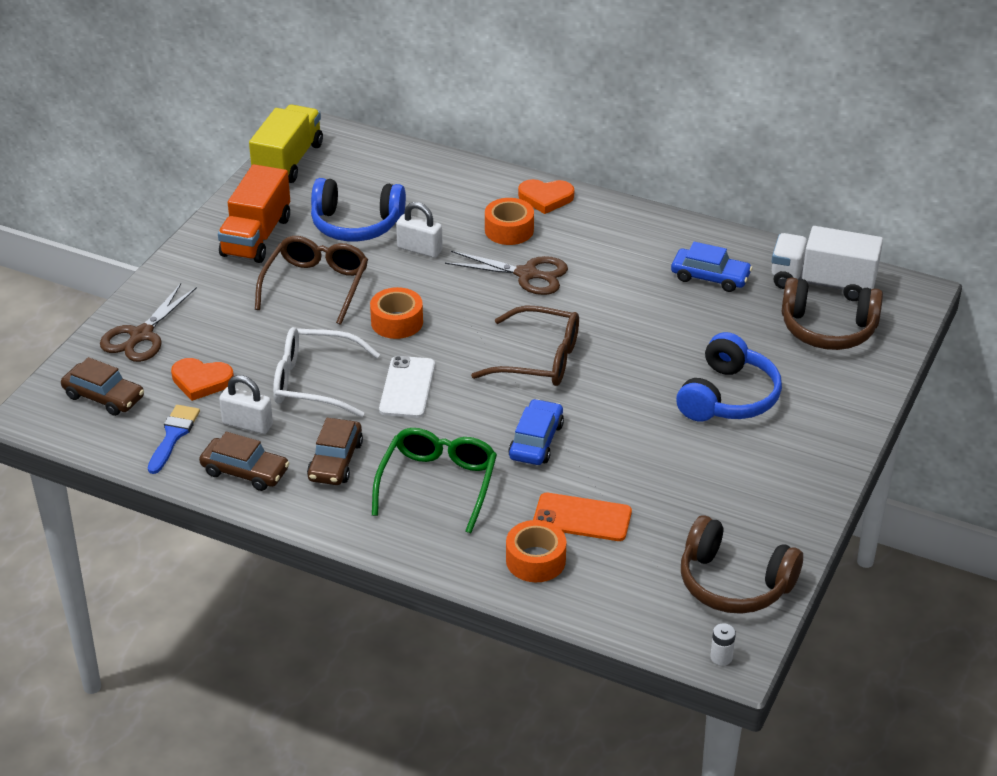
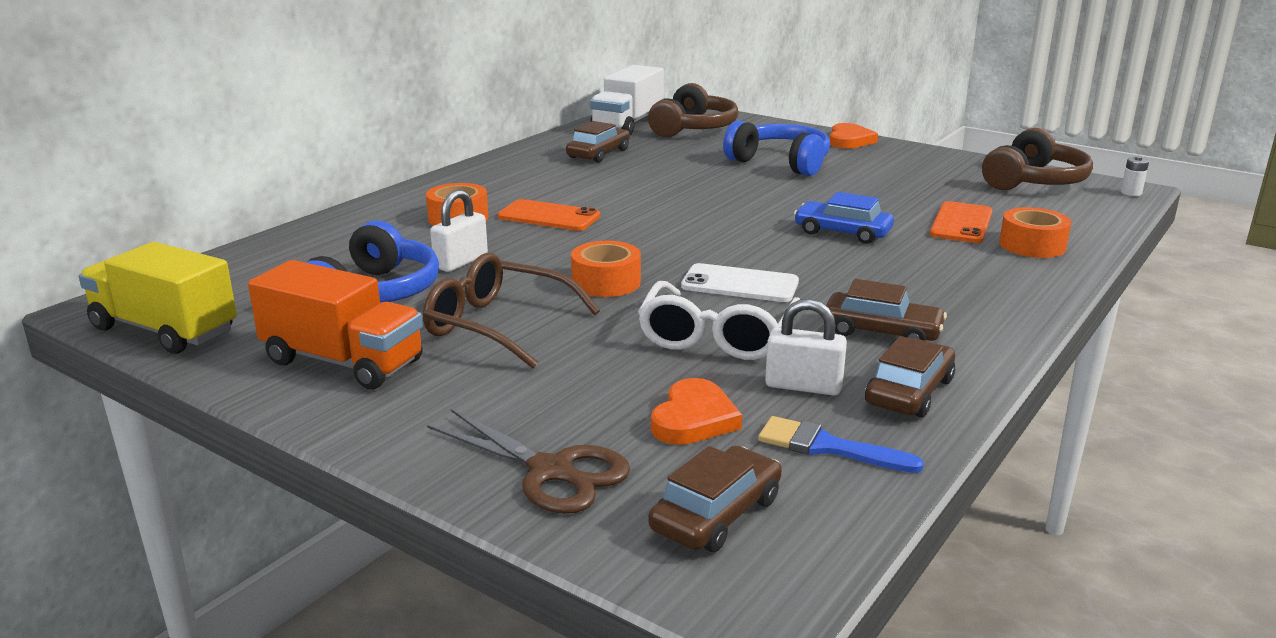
camera: 80 degrees left, 15 degrees down
white padlock [219,375,273,434] -> white padlock turned 75 degrees clockwise [765,299,847,396]
green glasses [372,428,497,533] -> none
brown scissors [445,251,568,295] -> orange phone [498,199,600,231]
brown glasses [471,306,579,386] -> none
orange heart [518,179,574,214] -> orange heart moved to [830,123,878,149]
blue car [671,242,752,292] -> brown car [566,121,630,163]

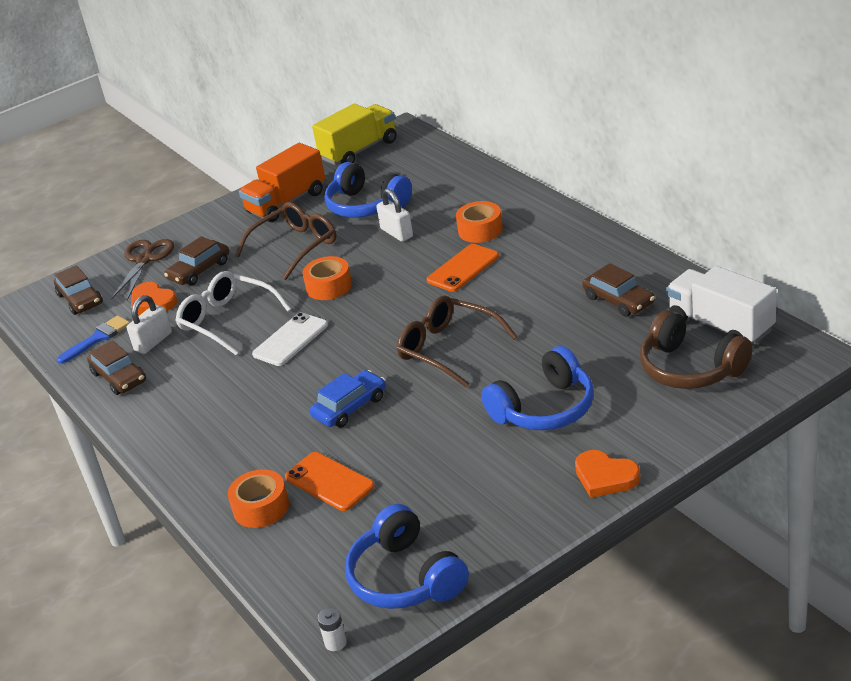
camera: 115 degrees right, 10 degrees up
brown scissors [427,409,630,514] -> brown scissors turned 135 degrees clockwise [111,239,174,300]
brown car [826,279,947,341] -> brown car moved to [164,236,229,285]
brown headphones [982,128,1093,190] -> blue headphones [345,504,469,609]
none -> brown glasses [397,296,517,388]

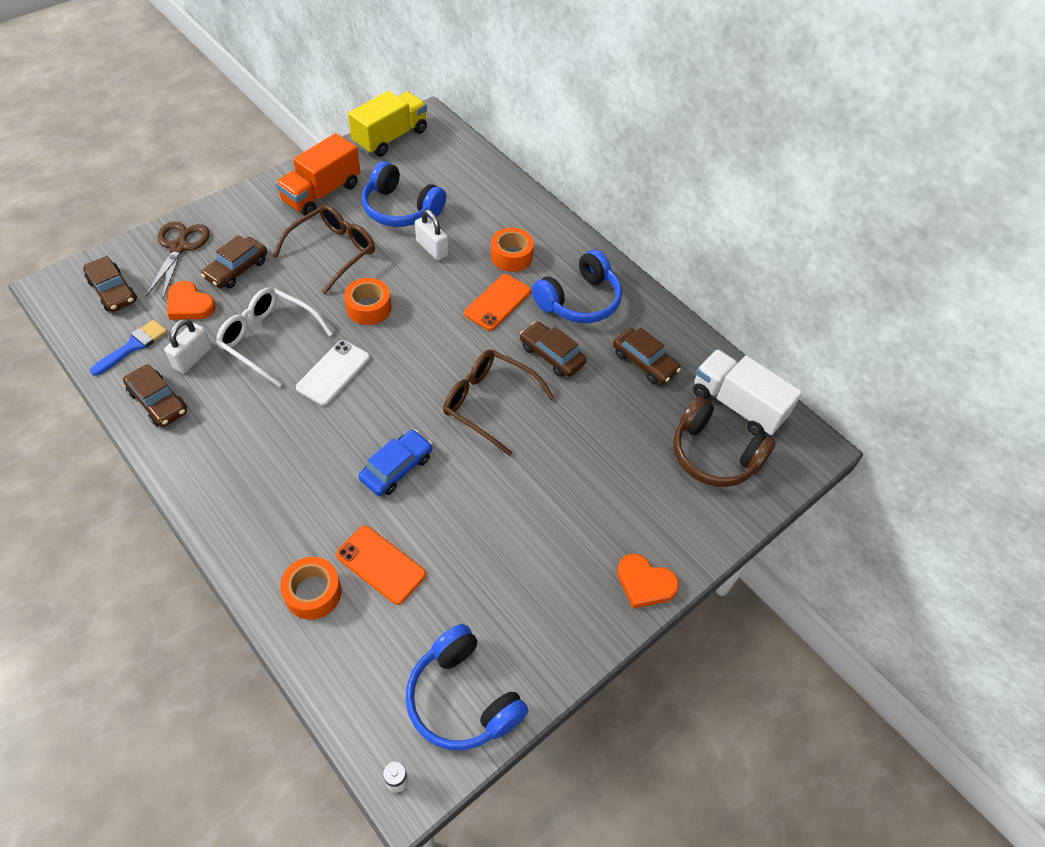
camera: 15 degrees left, 20 degrees up
blue headphones [481,346,594,430] -> blue headphones moved to [532,250,622,323]
none -> brown car [520,321,587,377]

